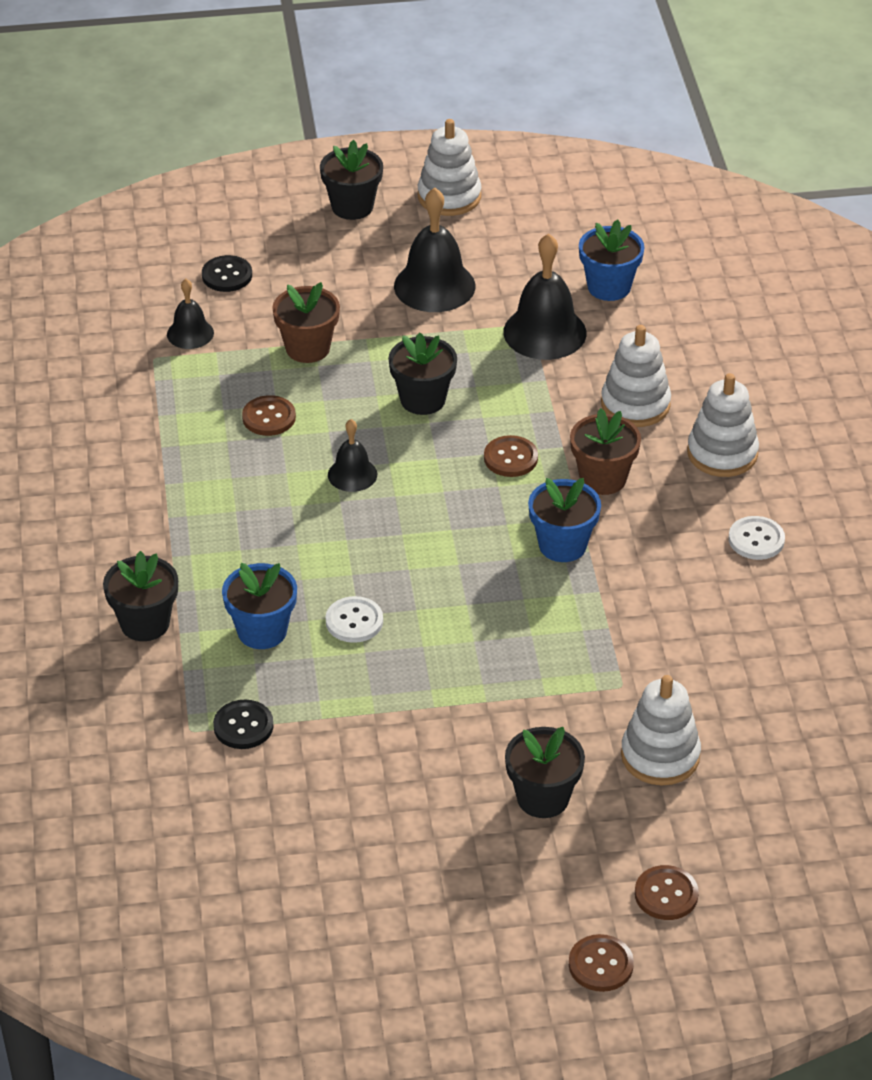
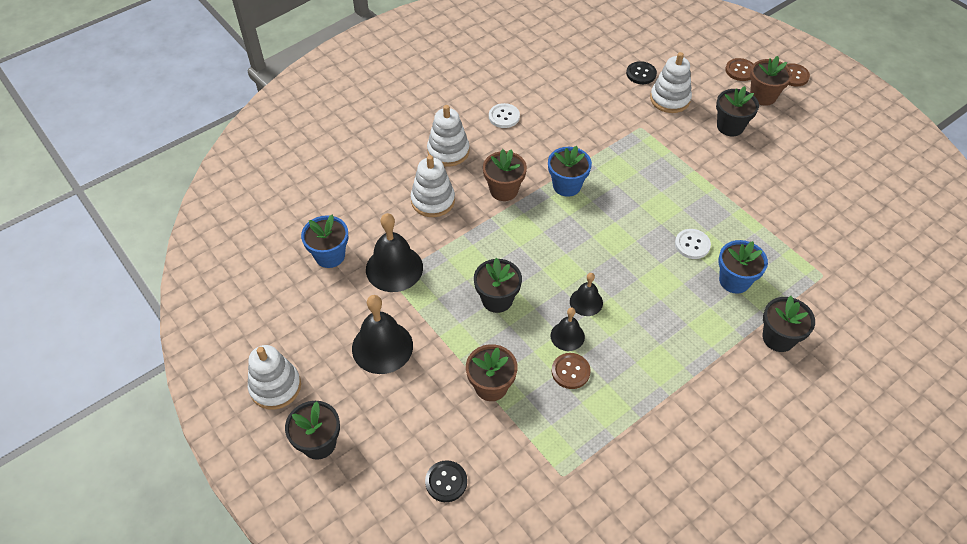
camera: 120 degrees left, 10 degrees up
black bell [167,279,214,349] -> black bell moved to [550,307,585,351]
black button [213,700,273,749] -> black button moved to [626,61,657,84]
brown button [484,435,538,477] -> none
none -> brown flower pot [750,56,792,106]

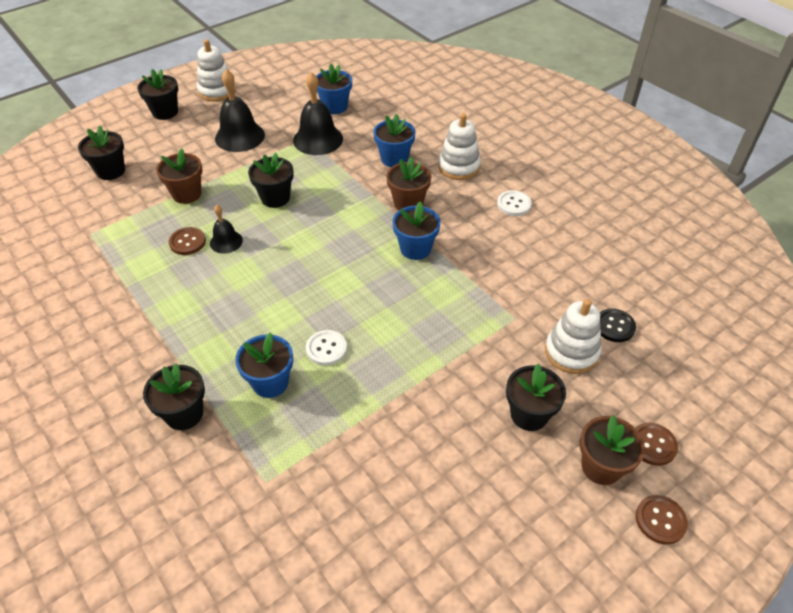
camera: 90 degrees right, 5 degrees down
white stacking toy [411,155,455,217] -> blue flower pot [373,114,416,167]
black button [425,460,467,502] -> black flower pot [78,125,125,180]
black bell [570,273,603,316] -> none

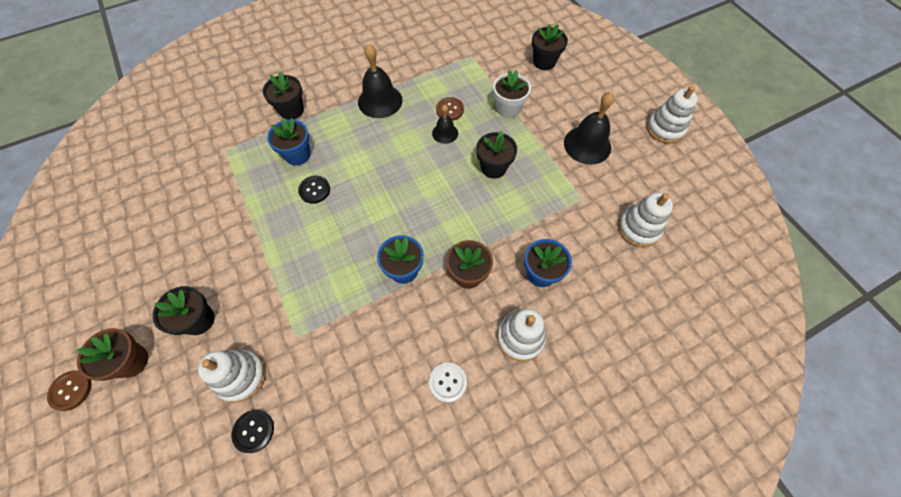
camera: 100 degrees right, 15 degrees up
black flower pot [137,69,178,120] -> none
brown flower pot [156,148,202,204] -> white flower pot [493,70,531,118]
black bell [293,72,343,155] -> black bell moved to [358,44,402,118]
white button [306,330,347,366] -> black button [298,176,330,204]
blue flower pot [316,64,352,114] -> white stacking toy [618,193,673,247]
brown button [636,423,678,466] -> none

